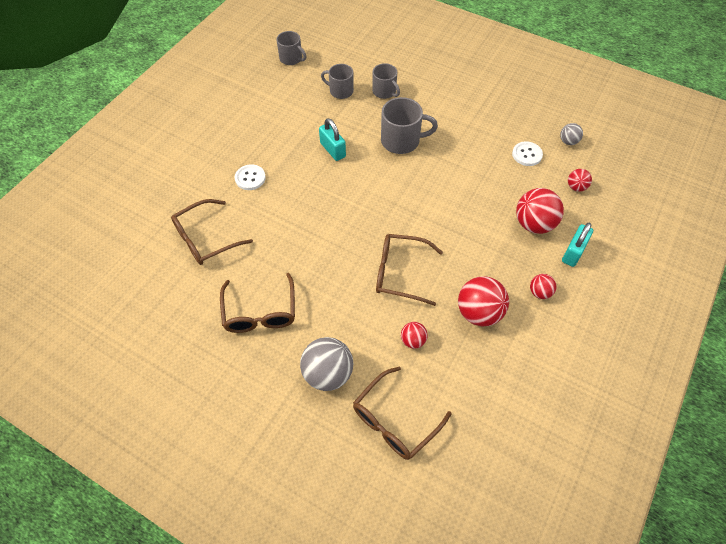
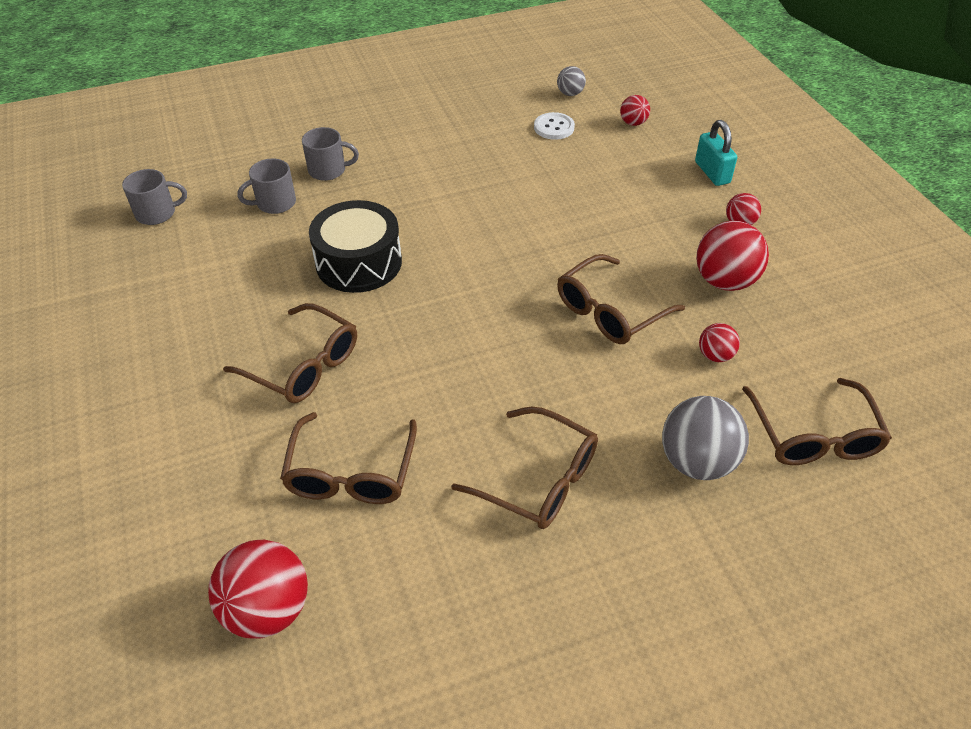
camera: 50 degrees left, 10 degrees down
white button [234,164,266,190] -> brown glasses [223,303,357,403]
turquoise padlock [319,118,346,161] -> black drum [309,200,402,293]
grey mug [381,97,438,154] -> none
red ball [516,188,564,234] -> red ball moved to [208,540,308,639]

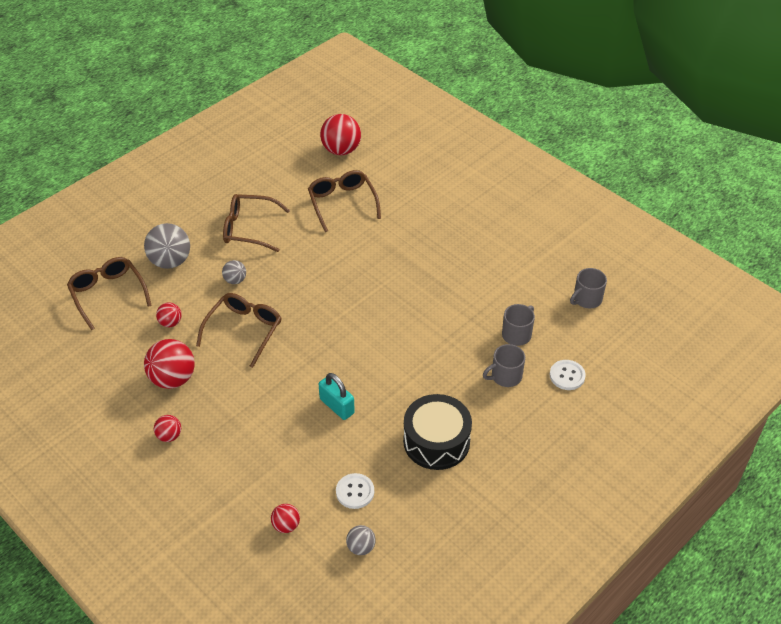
camera: 155 degrees right, 0 degrees up
brown glasses [223,303,357,403] -> none
black drum [309,200,402,293] -> black drum moved to [403,394,472,470]
turquoise padlock [695,120,737,186] -> turquoise padlock moved to [319,373,355,420]
none -> grey ball [222,260,246,284]
none -> white button [550,360,586,390]

